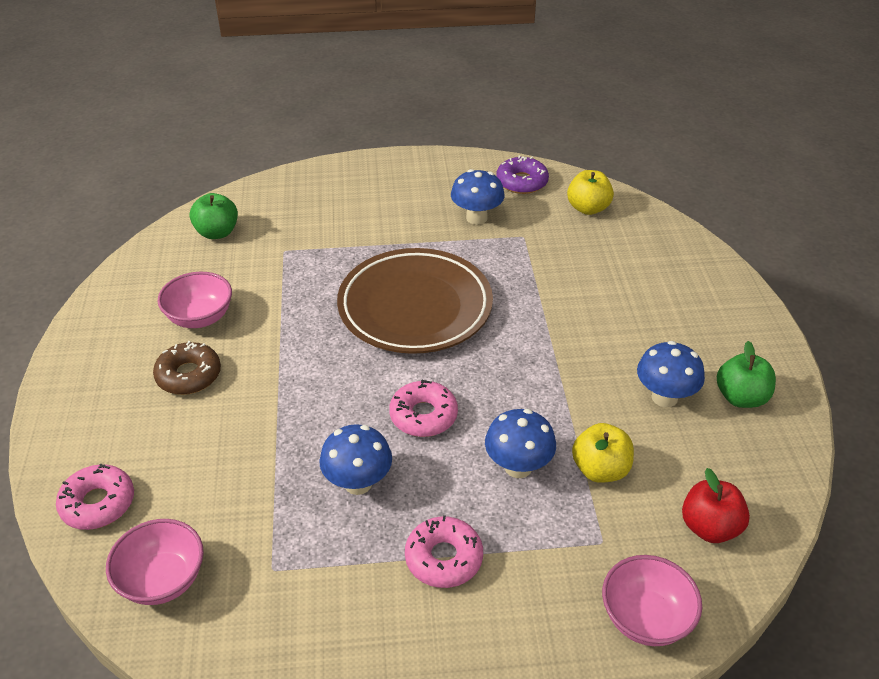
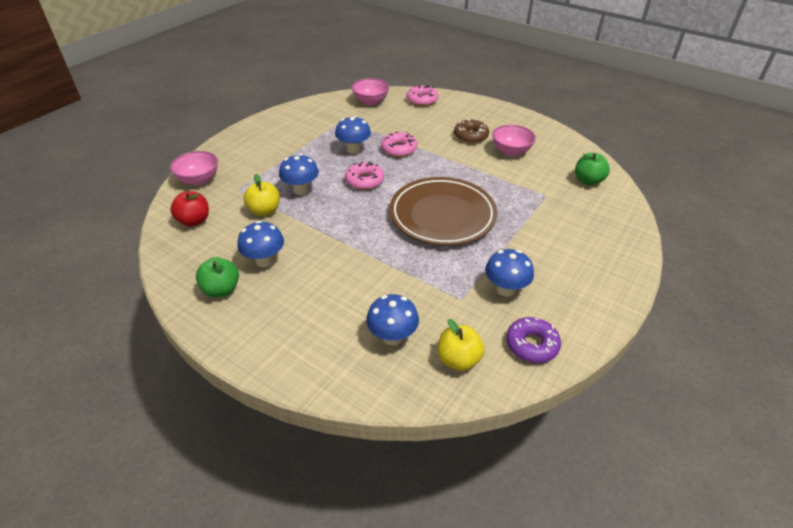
camera: 130 degrees right, 0 degrees up
pink donut [405,515,483,588] -> pink donut moved to [381,132,417,157]
none -> blue mushroom [366,294,419,345]

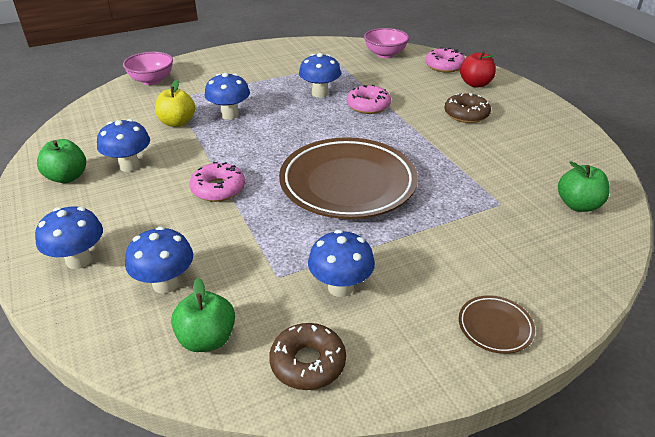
camera: 30 degrees right, 5 degrees down
red apple [170,191,209,227] -> red apple moved to [460,51,496,87]
pink donut [345,161,384,190] -> pink donut moved to [189,162,245,202]
yellow apple [438,319,485,371] -> green apple [171,278,235,352]
pink bowl [492,125,536,156] -> none
purple donut [506,317,561,363] -> brown donut [269,323,346,390]
none -> blue mushroom [35,206,103,269]
none -> brown plate [459,295,535,354]

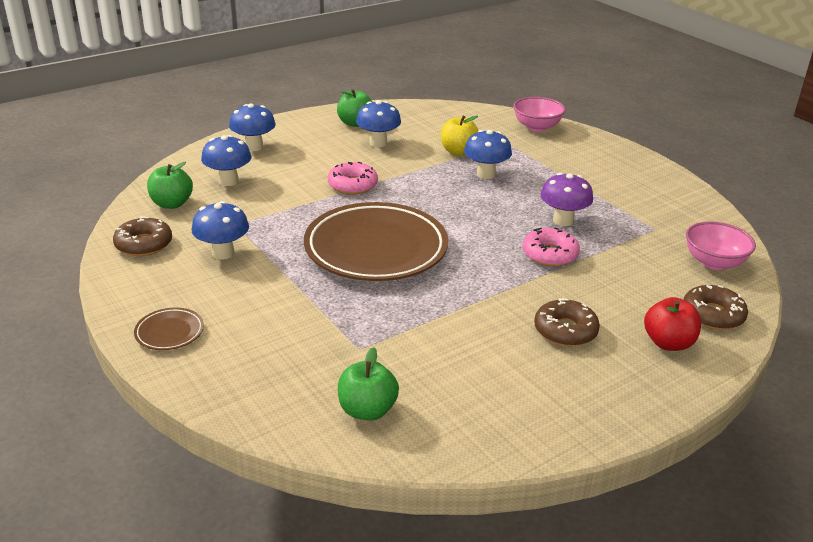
camera: 80 degrees right, 5 degrees down
blue mushroom [299,53,341,98] -> purple mushroom [540,173,593,226]
pink donut [425,47,465,73] -> brown donut [683,285,748,330]

